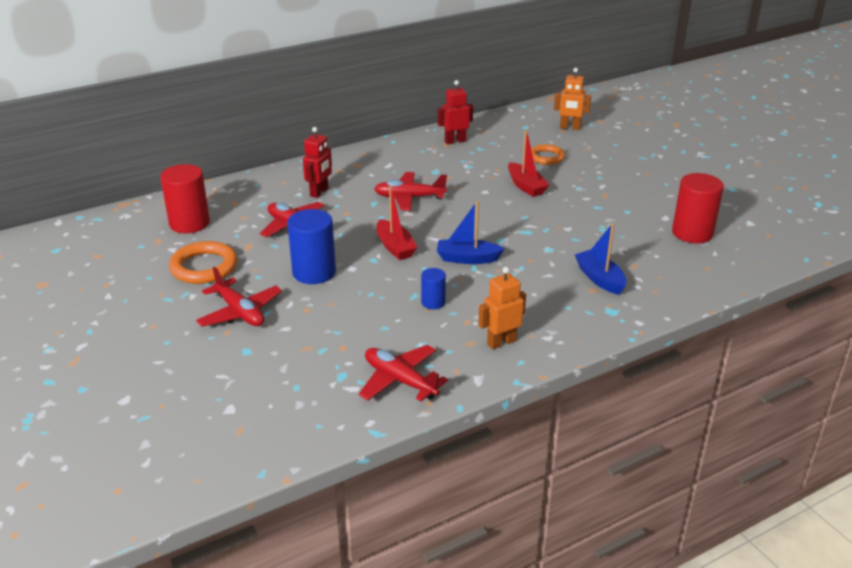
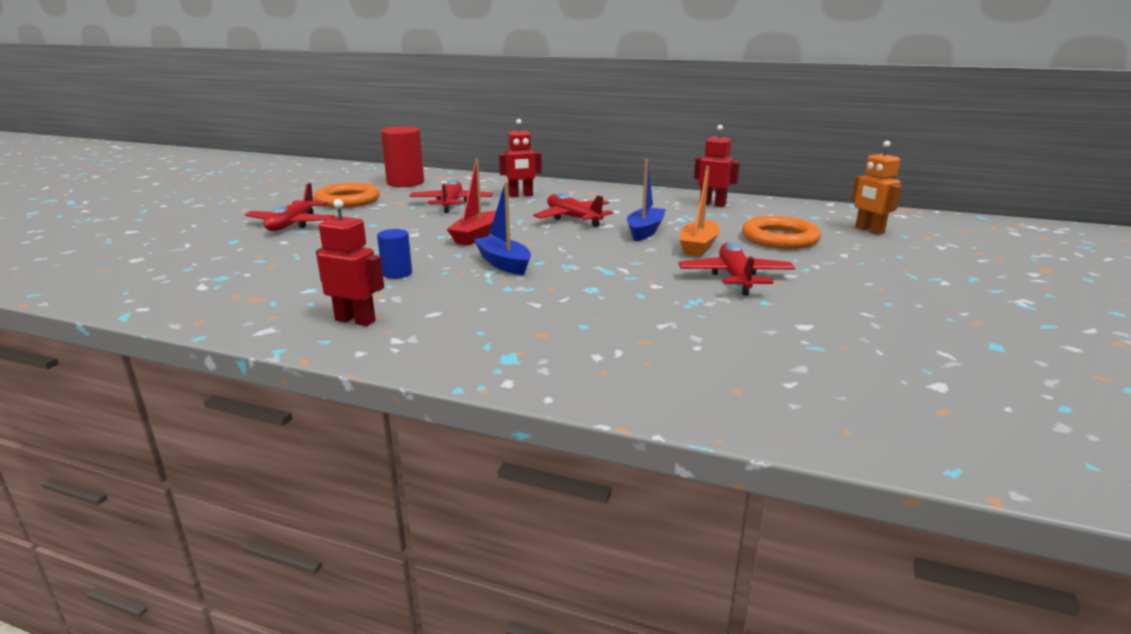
camera: 50 degrees right, 10 degrees down
blue cylinder [287,209,336,284] -> none
red plane [359,345,448,401] -> red plane moved to [679,242,795,295]
orange robot [478,267,526,349] -> red robot [316,199,384,326]
red boat [508,130,549,197] -> orange boat [680,166,720,257]
orange ring [531,144,565,165] -> orange ring [742,216,821,249], size x1.53
blue boat [575,223,627,295] -> blue boat moved to [627,159,666,241]
red cylinder [672,173,724,243] -> none

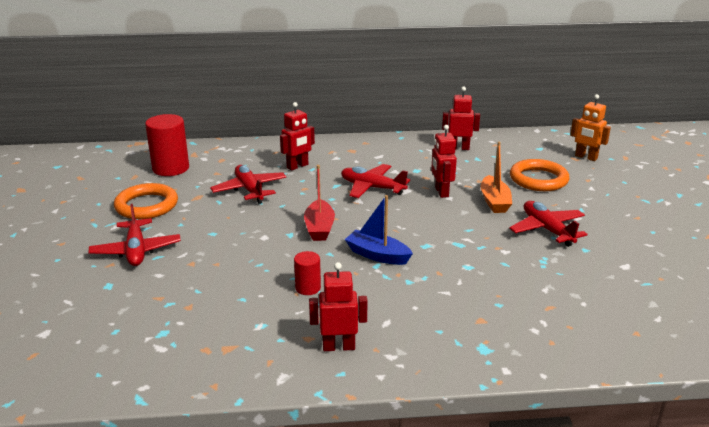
camera: 25 degrees left, 5 degrees up
blue cylinder [377,229,412,279] -> red cylinder [294,251,321,295]
blue boat [627,159,666,241] -> red robot [431,125,457,198]

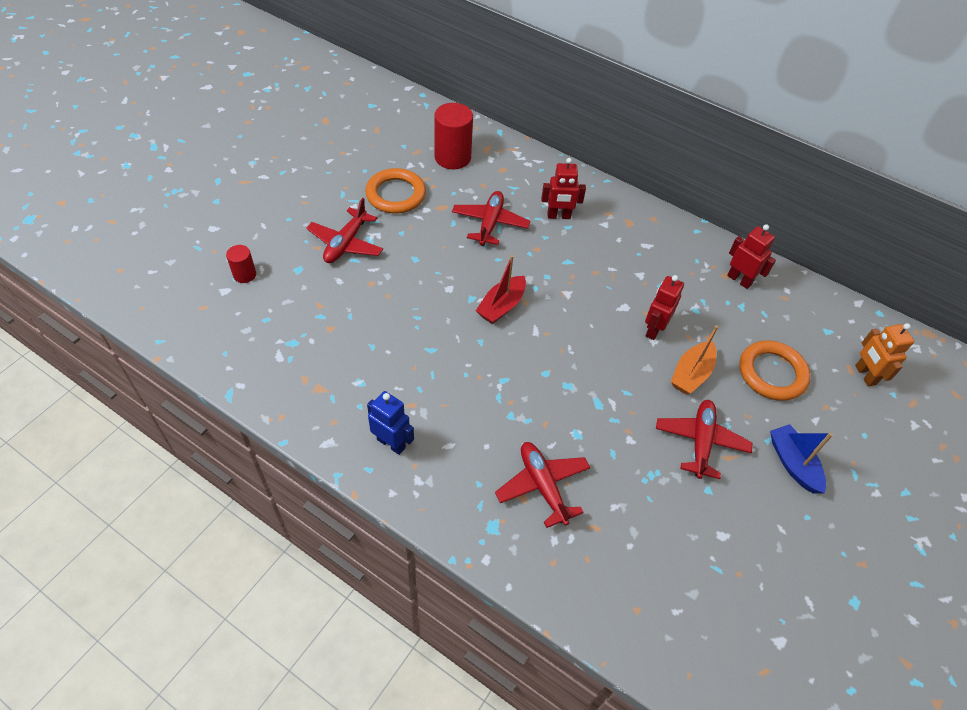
camera: 35 degrees right, 25 degrees up
red cylinder [294,251,321,295] -> red cylinder moved to [226,245,256,283]
red robot [309,262,367,351] -> blue robot [367,391,414,455]
red plane [341,164,410,198] -> red plane moved to [495,442,591,528]
blue boat [345,195,413,265] -> blue boat moved to [770,424,833,494]

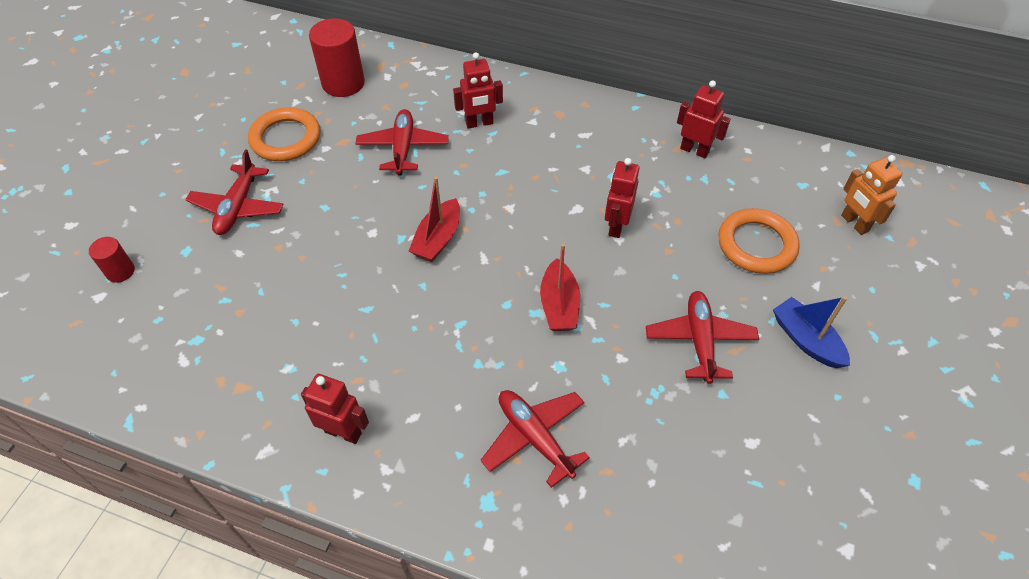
camera: 10 degrees left, 0 degrees up
blue robot [367,391,414,455] -> red robot [301,374,369,444]
orange boat [671,325,718,394] -> none
none -> red boat [540,244,580,331]

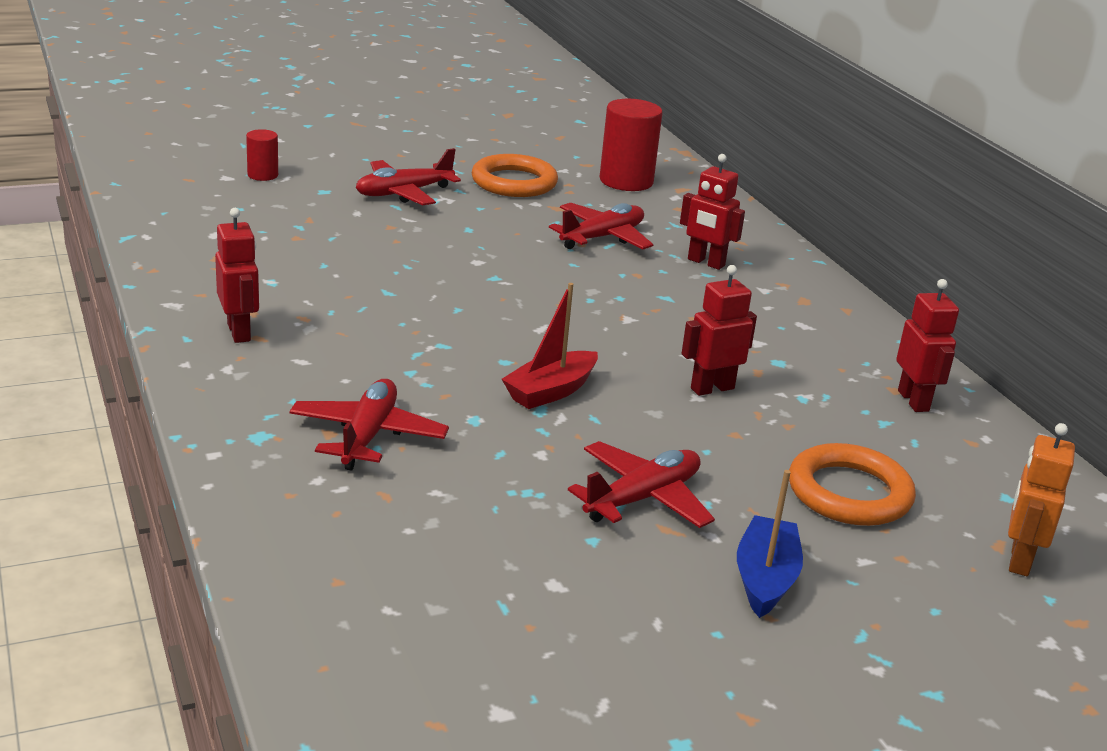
camera: 45 degrees right, 25 degrees down
red boat [409,177,460,262] -> none

